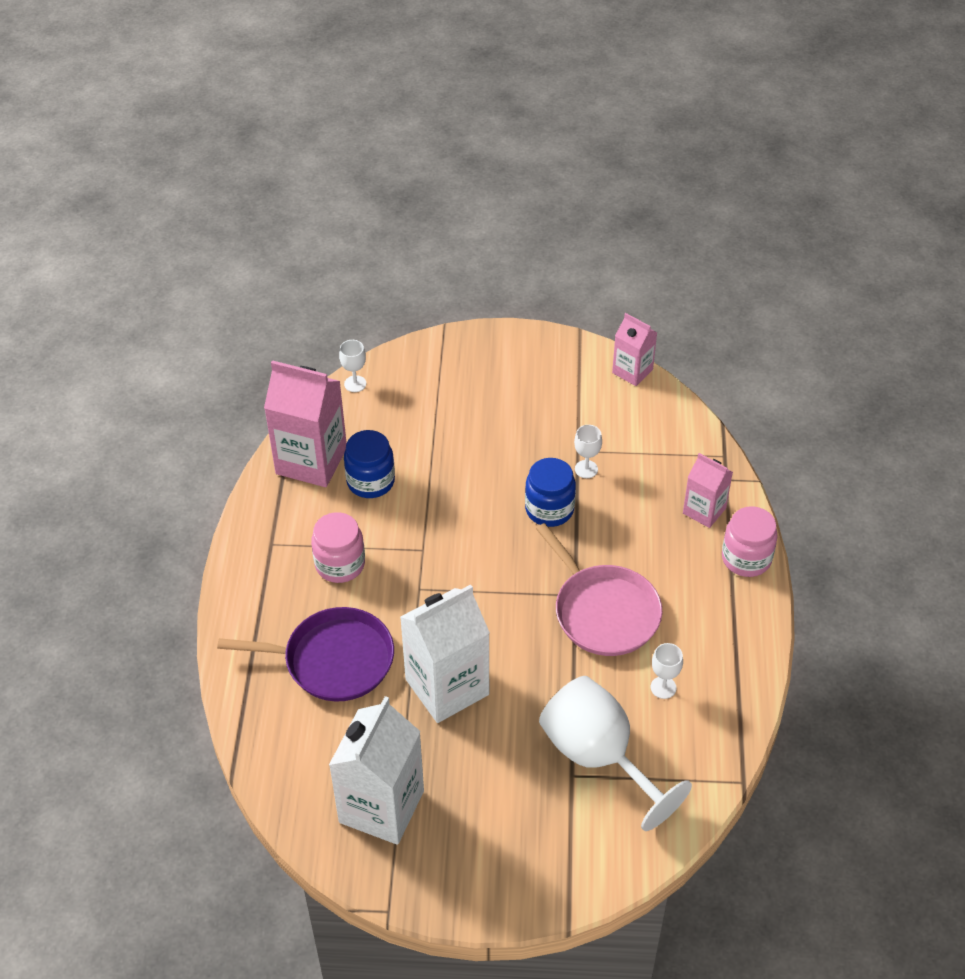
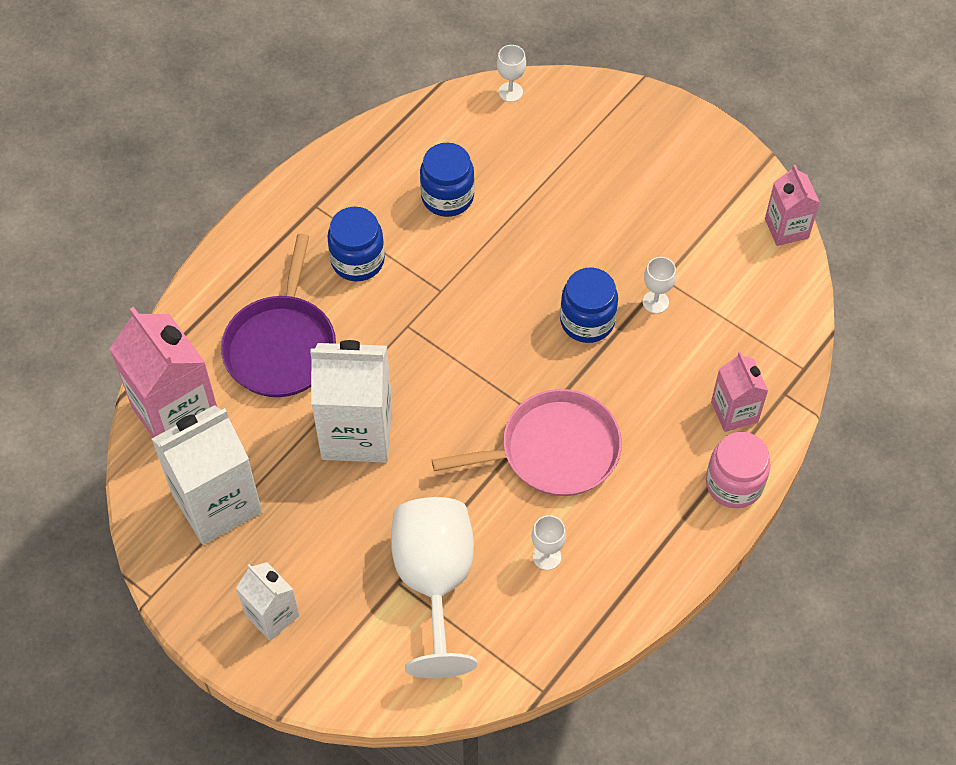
camera: 35 degrees right, 10 degrees up
purple pan [217,607,394,702] -> purple pan turned 60 degrees clockwise [221,234,336,397]
pink carton [264,360,347,487] -> pink carton moved to [110,307,217,438]
pink jar [311,512,365,583] -> blue jar [327,207,385,281]
pink pan [536,523,662,656] -> pink pan turned 105 degrees counterclockwise [432,389,622,496]
none -> white carton [236,562,299,641]

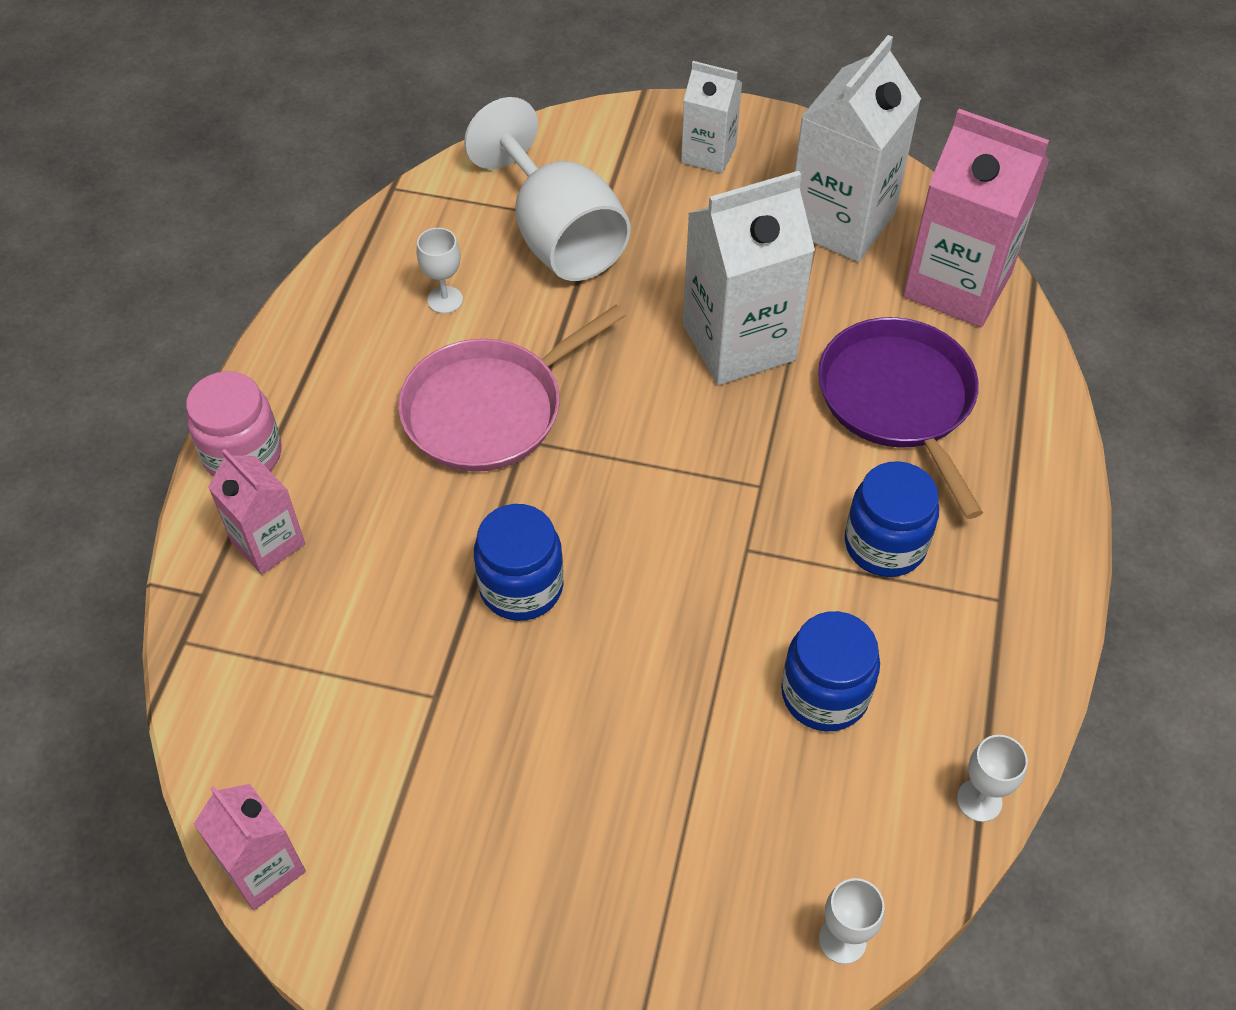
camera: 155 degrees right, 5 degrees down
white goblet [643,257,676,314] -> white goblet moved to [957,735,1028,822]

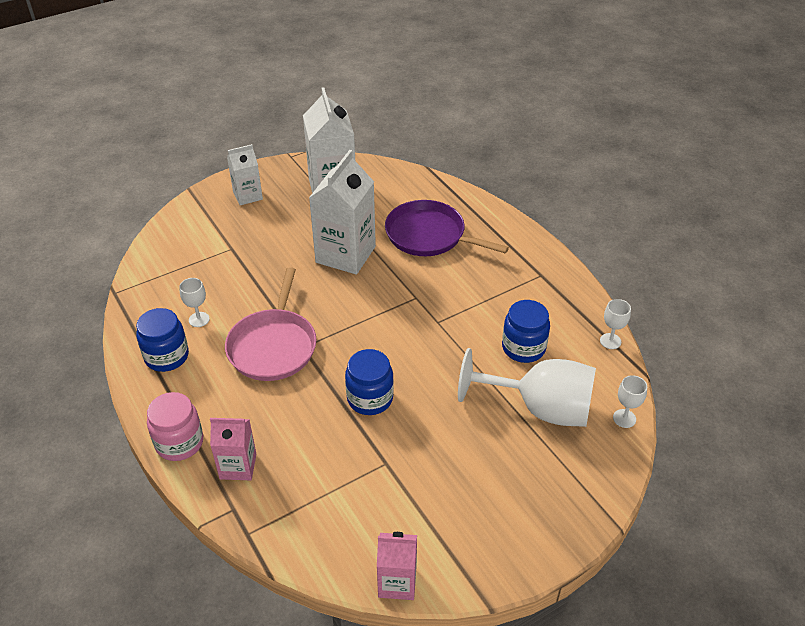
camera: 45 degrees left, 10 degrees down
white goblet [464,97,631,281] -> white goblet moved to [458,348,596,427]
blue jar [845,461,939,577] -> blue jar moved to [136,308,189,372]
pink carton [903,109,1049,327] -> none

